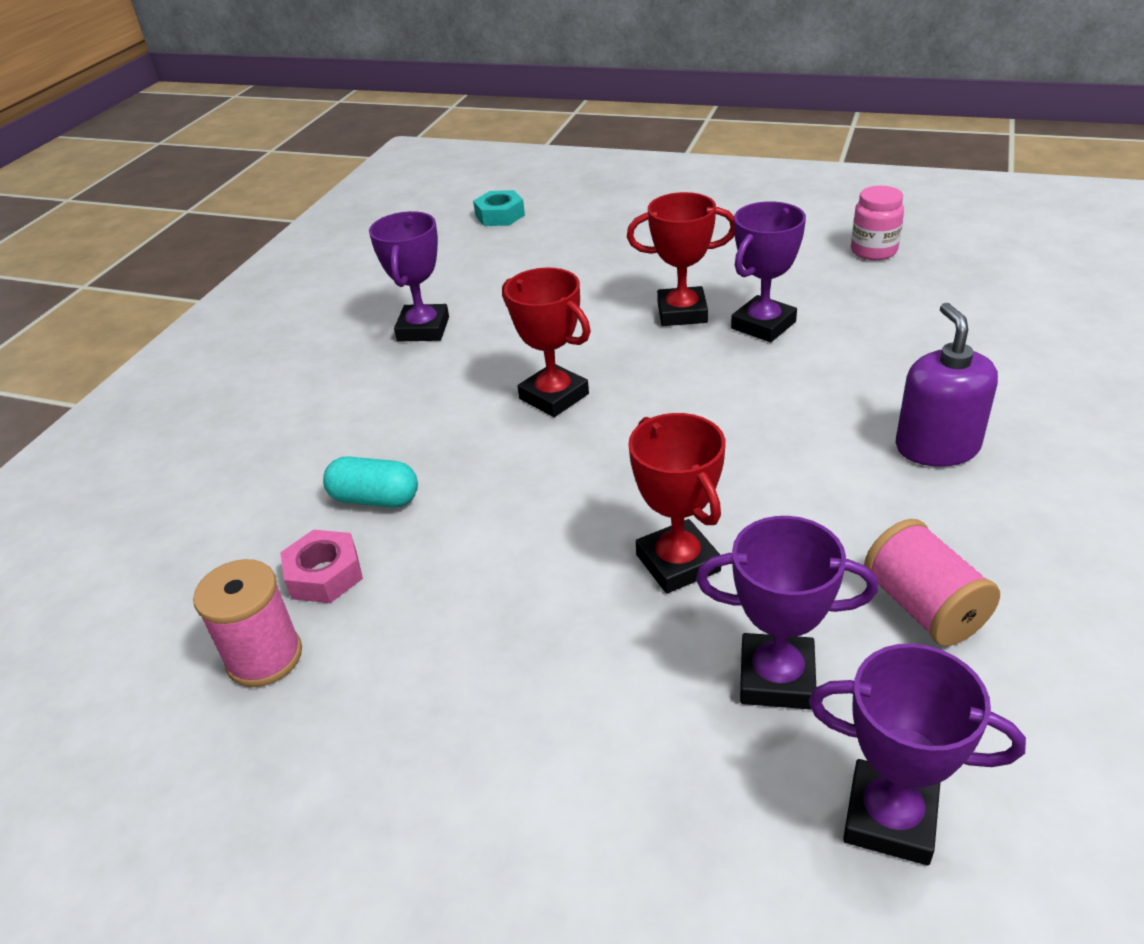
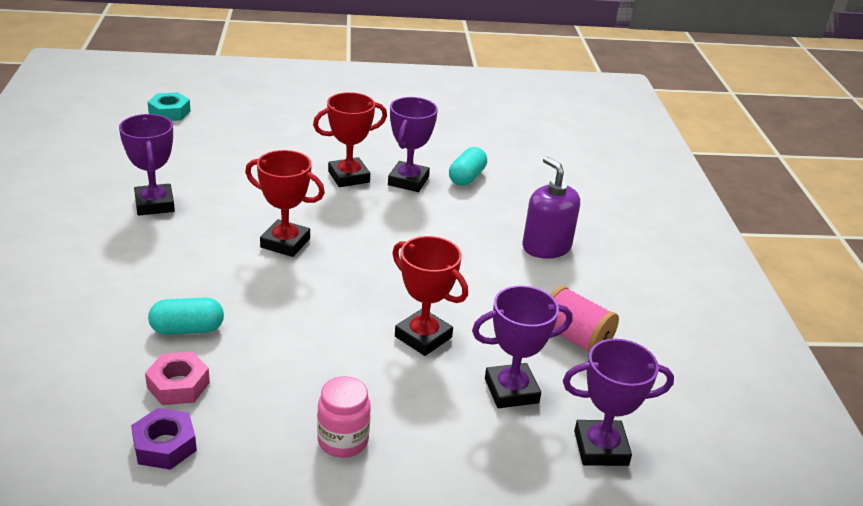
camera: 30 degrees left, 5 degrees down
pink spool [193,559,302,687] -> purple nut [131,408,197,470]
pink jar [851,186,904,260] -> pink jar moved to [317,376,371,458]
none -> turquoise capsule [449,147,487,186]

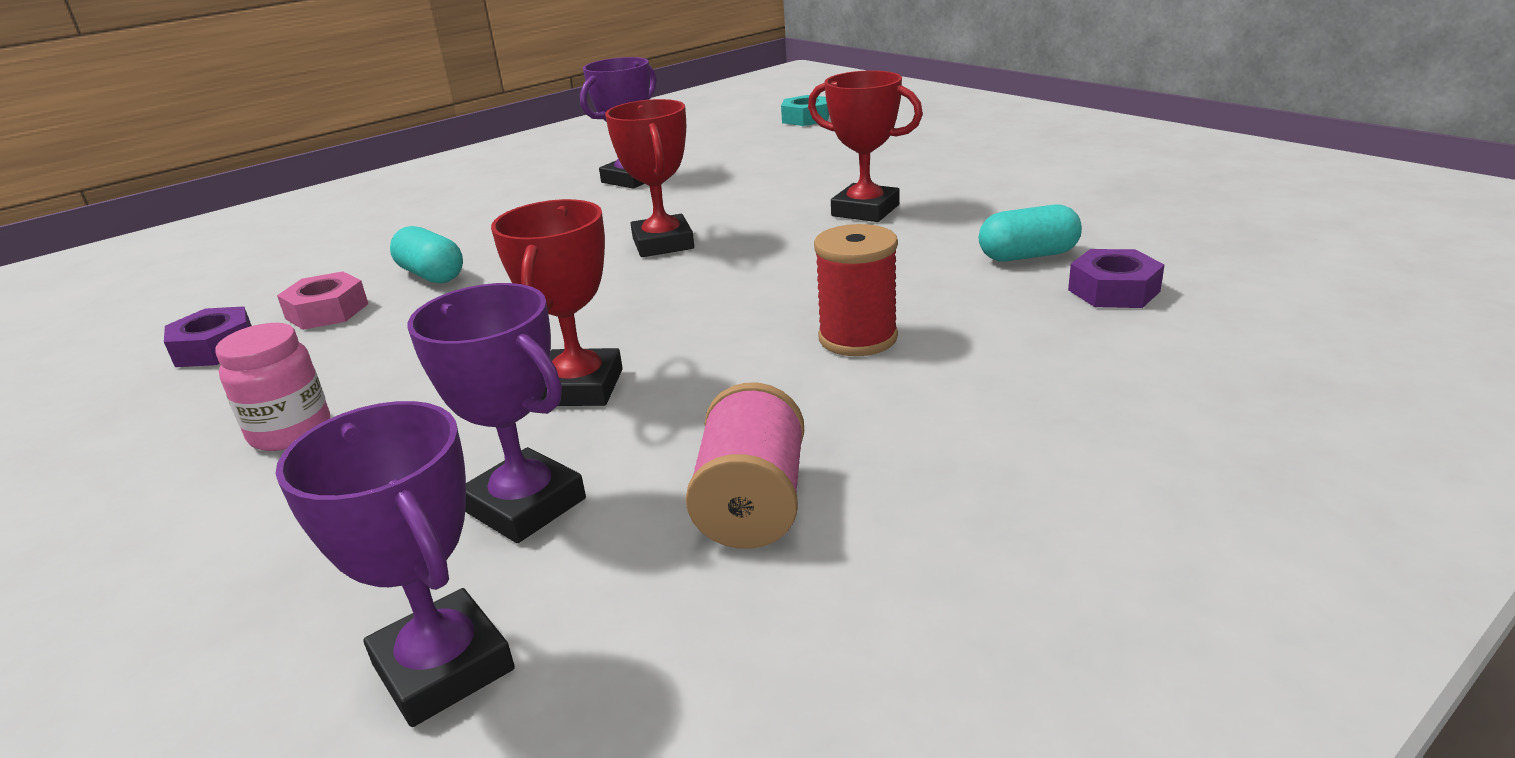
camera: 60 degrees right, 5 degrees down
purple trophy [388,97,438,192] -> none
purple soap dispenser [522,156,580,259] -> none
none -> red spool [814,224,898,356]
none -> purple nut [1068,249,1164,308]

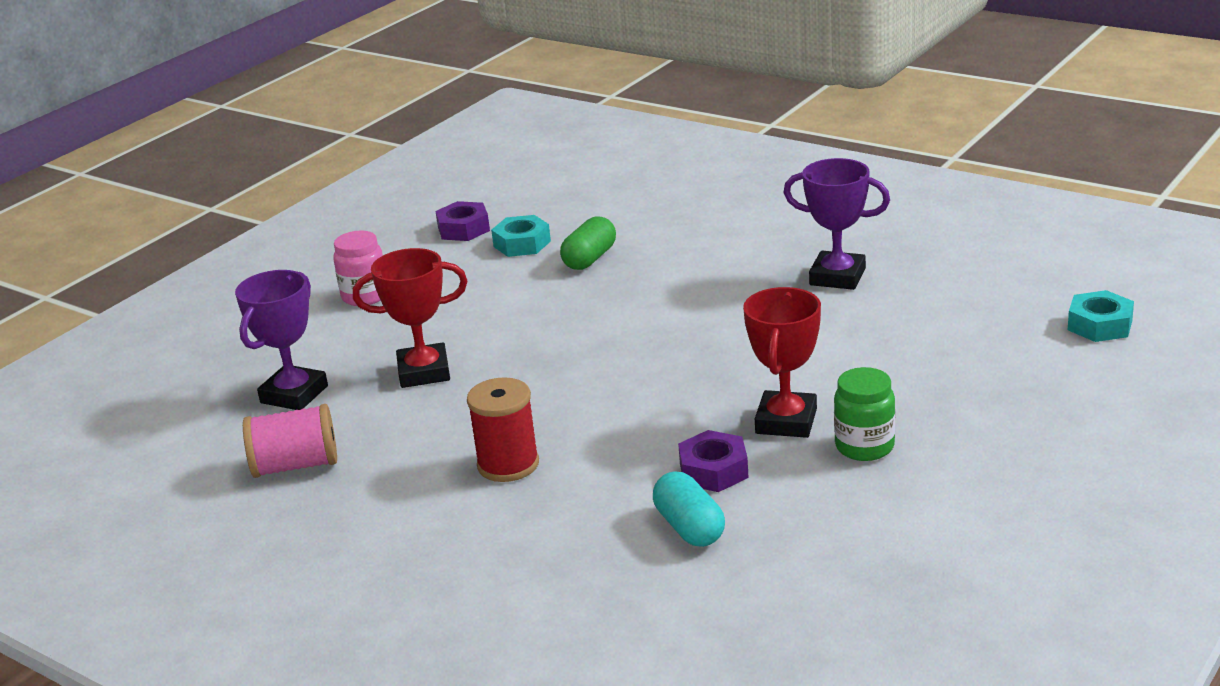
camera: 75 degrees right, 0 degrees up
purple trophy [275,401,515,727] -> none
pink nut [277,271,368,330] -> turquoise nut [491,215,551,257]
turquoise capsule [390,226,463,283] -> green capsule [560,217,616,270]
red trophy [605,99,694,257] -> none
purple nut [1068,249,1164,308] -> purple nut moved to [678,430,749,492]
none -> green jar [834,367,895,461]

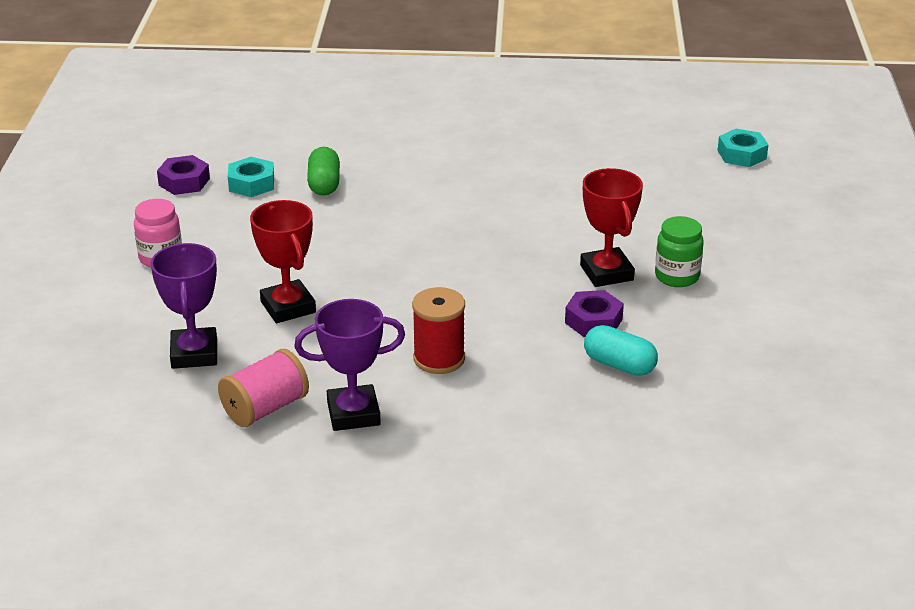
camera: 35 degrees left, 5 degrees up
red trophy [353,248,468,388] -> red trophy turned 75 degrees counterclockwise [250,200,316,323]
purple trophy [783,158,890,290] -> purple trophy moved to [294,299,405,431]

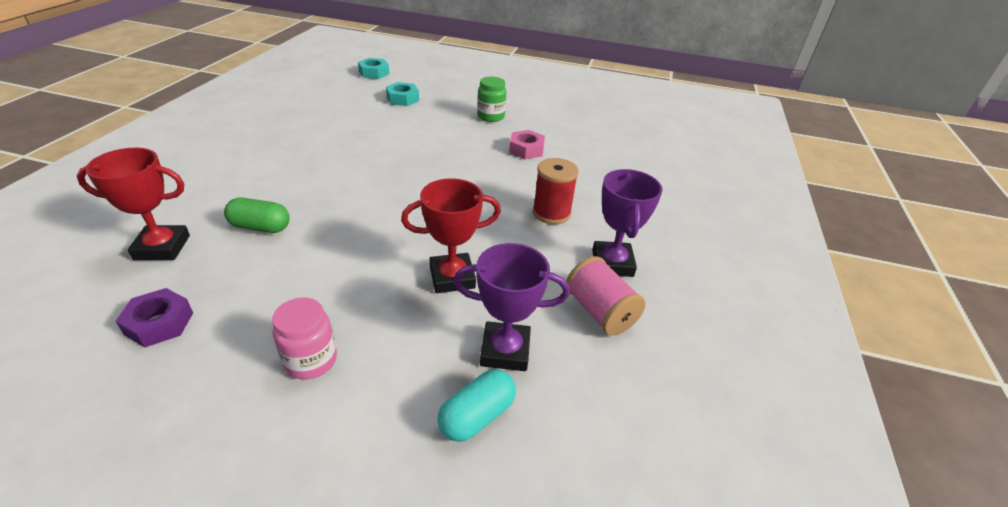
camera: 80 degrees left, 5 degrees up
turquoise nut [228,157,274,197] -> turquoise nut moved to [386,82,419,106]
purple nut [565,290,624,337] -> pink nut [509,130,545,159]
red trophy [580,168,643,287] -> red trophy moved to [77,148,190,260]
turquoise capsule [584,325,658,376] -> turquoise capsule moved to [437,369,516,442]

